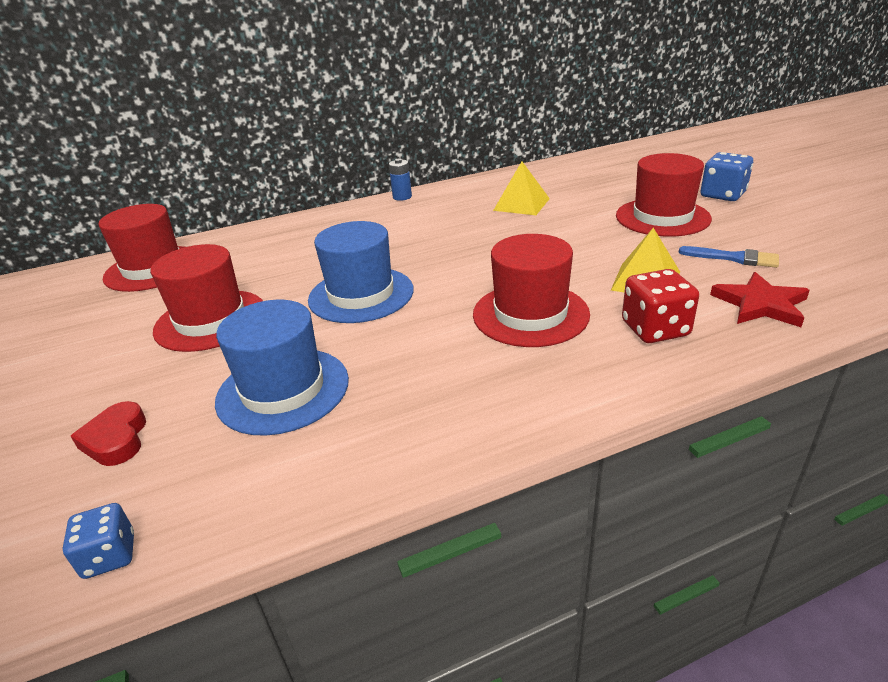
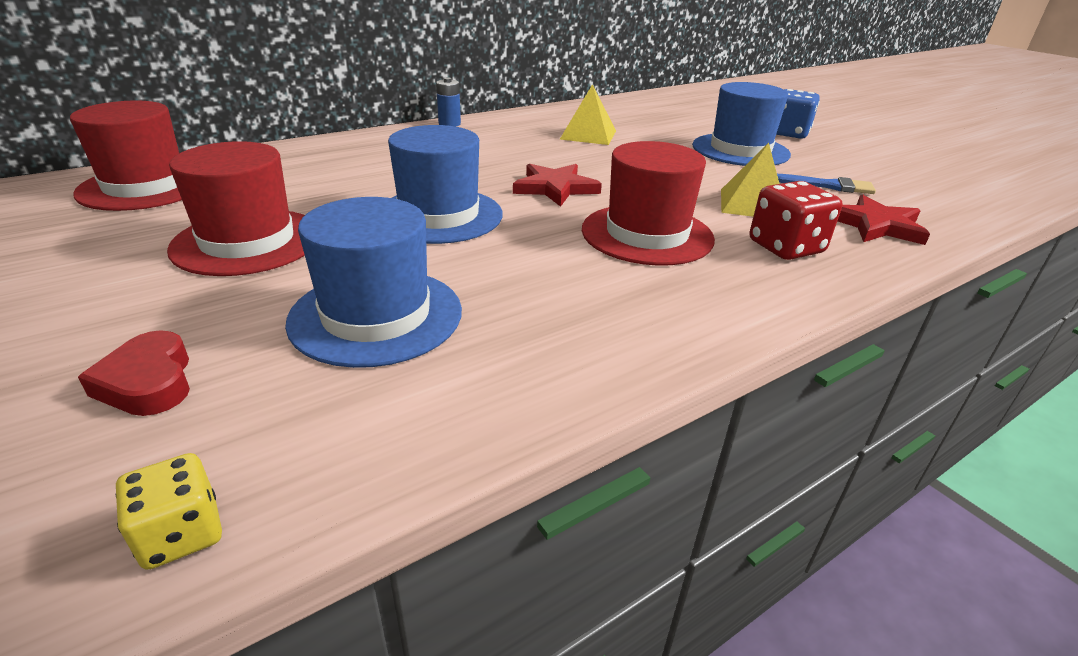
camera: 15 degrees left, 0 degrees up
blue dice [63,503,134,579] -> yellow dice [116,453,222,570]
red hat [616,153,712,237] -> blue hat [692,82,791,166]
none -> red star [513,163,602,207]

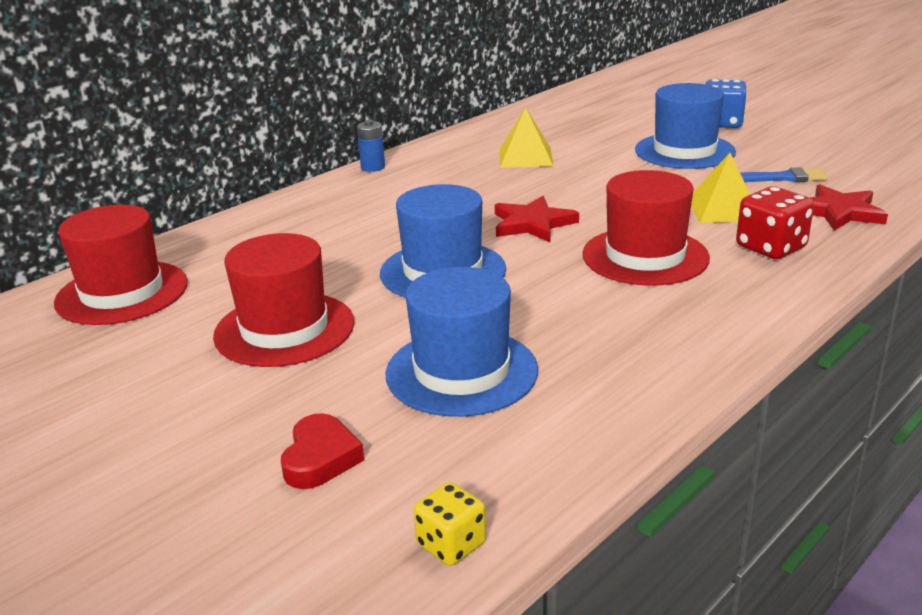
camera: 10 degrees left, 5 degrees down
red heart [78,330,190,416] -> red heart turned 135 degrees counterclockwise [281,413,364,489]

